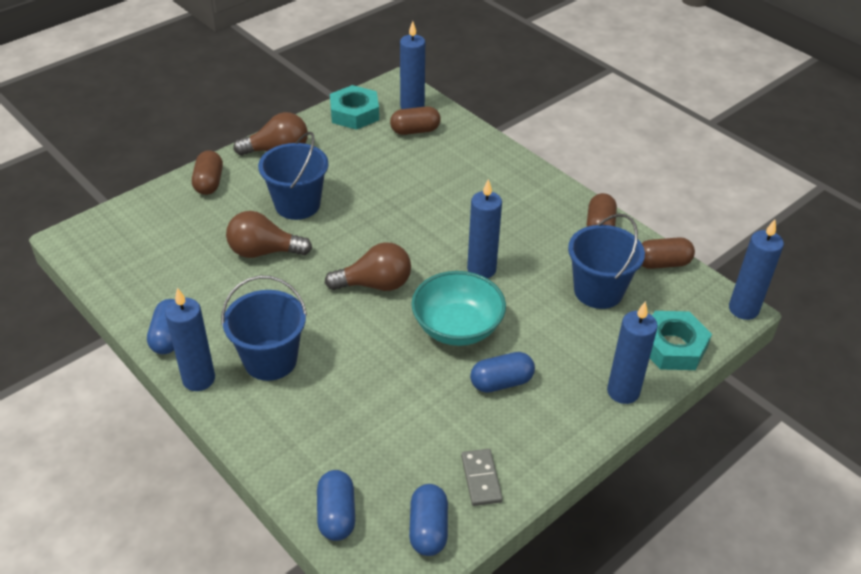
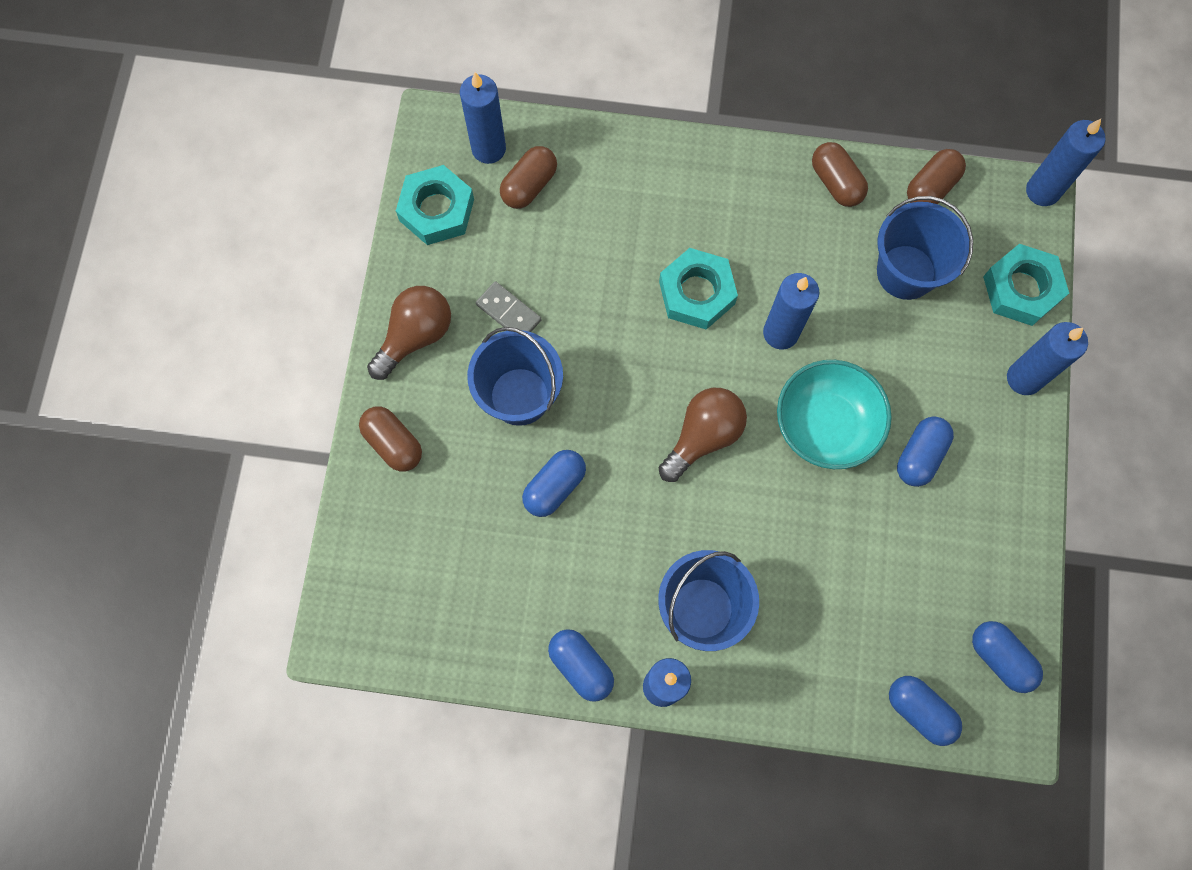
camera: 40 degrees left, 30 degrees up
brown light bulb [226,211,312,258] -> blue capsule [522,450,586,517]
grey domino [461,449,503,506] -> grey domino moved to [476,281,541,332]
none -> turquoise nut [659,248,738,330]

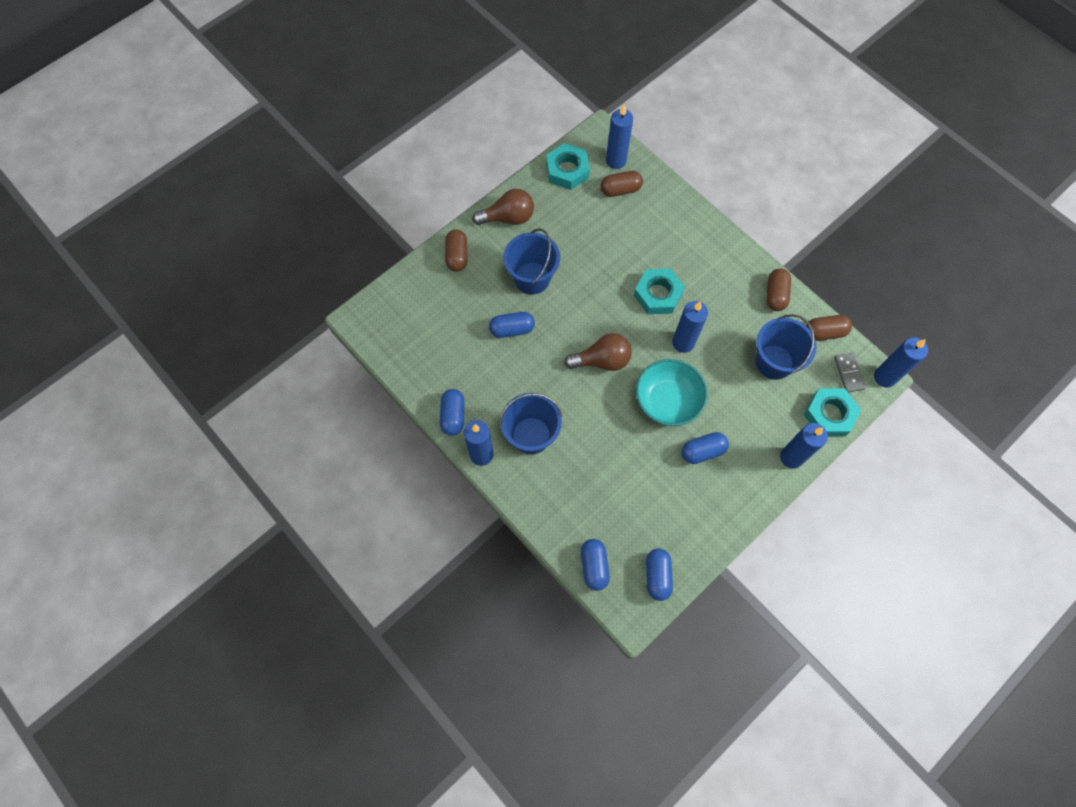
camera: 40 degrees right, 5 degrees down
grey domino [476,281,541,332] -> grey domino moved to [834,353,866,392]

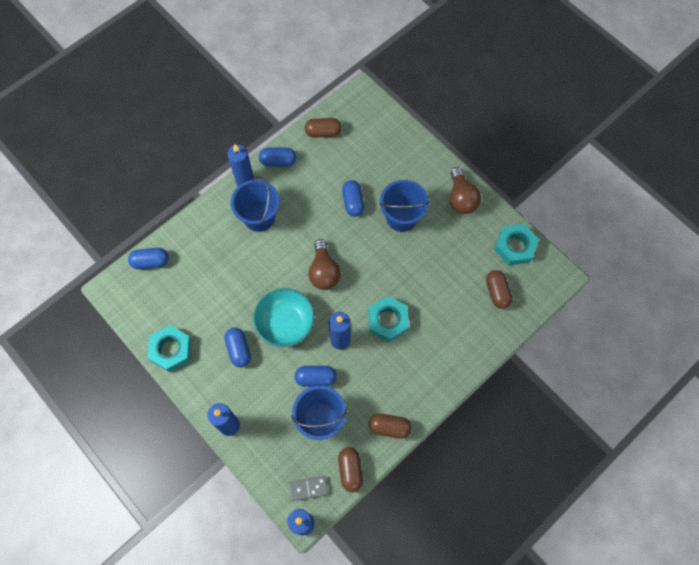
camera: 90 degrees right, 0 degrees up
brown capsule [445,229,468,272] -> brown capsule moved to [304,118,342,138]
blue candle [606,105,633,169] -> none
blue capsule [646,548,673,601] -> blue capsule moved to [295,366,337,387]
turquoise nut [804,388,861,436] -> turquoise nut moved to [147,325,192,372]

